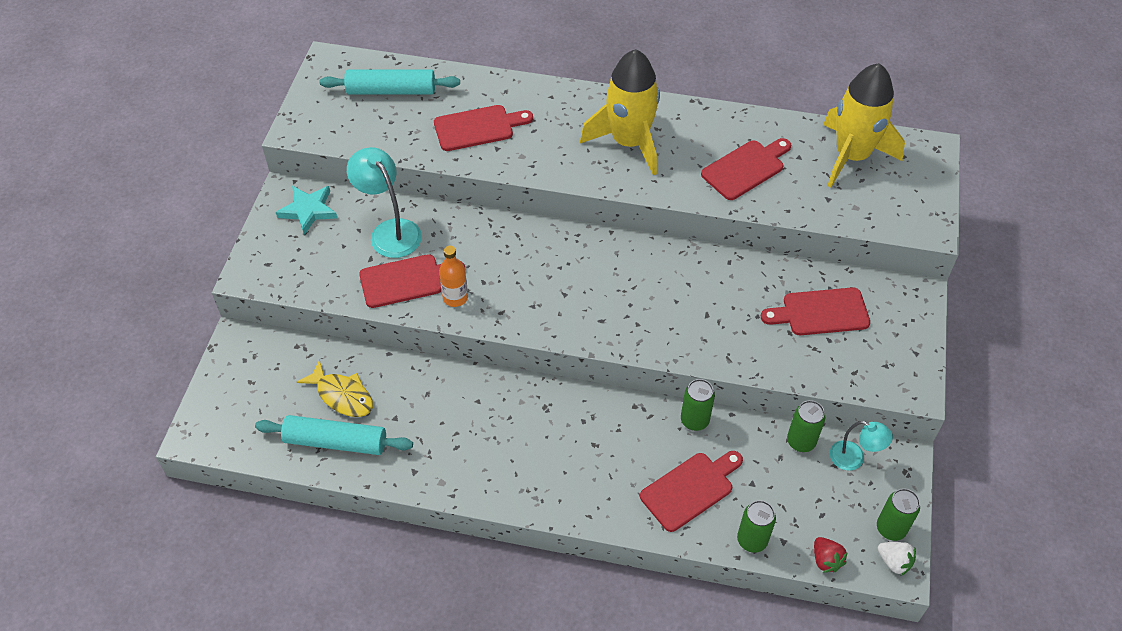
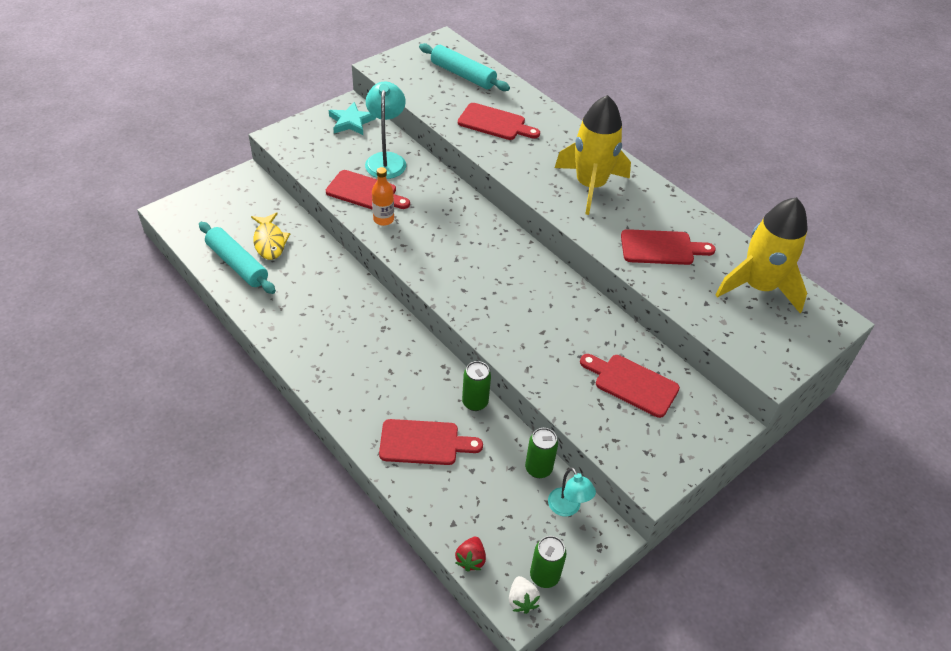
camera: 35 degrees right, 5 degrees down
green can [737,500,776,553] -> none

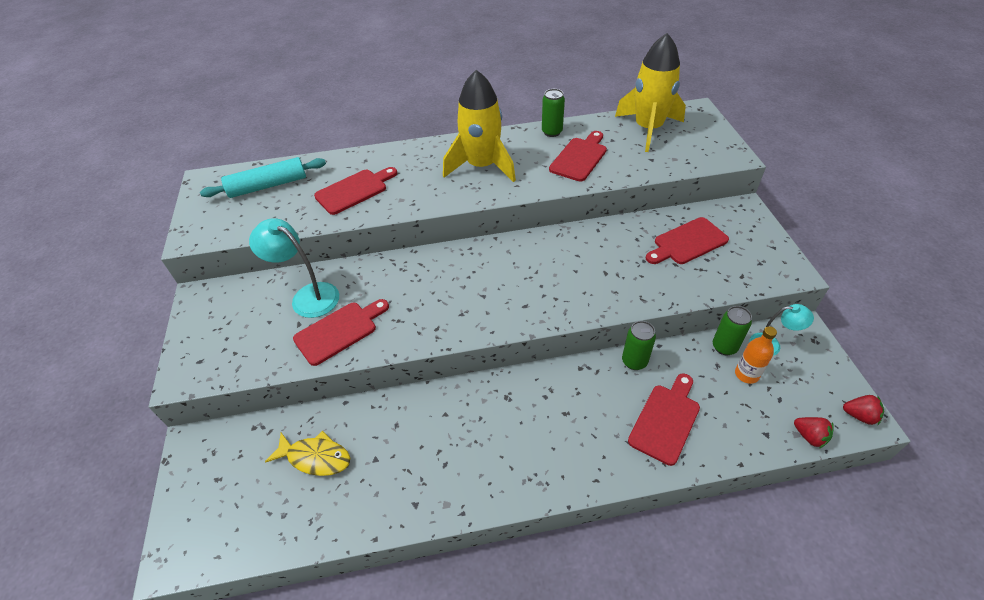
camera: 55 degrees left, 0 degrees up
turquoise rolling pin [199,222,276,294] -> none
turquoise star [329,102,376,135] -> none
orange bottle [372,167,394,226] -> orange bottle moved to [735,326,777,384]
white strawberry [509,576,540,614] -> red strawberry [843,395,884,425]
green can [530,536,566,588] -> green can moved to [542,89,565,137]

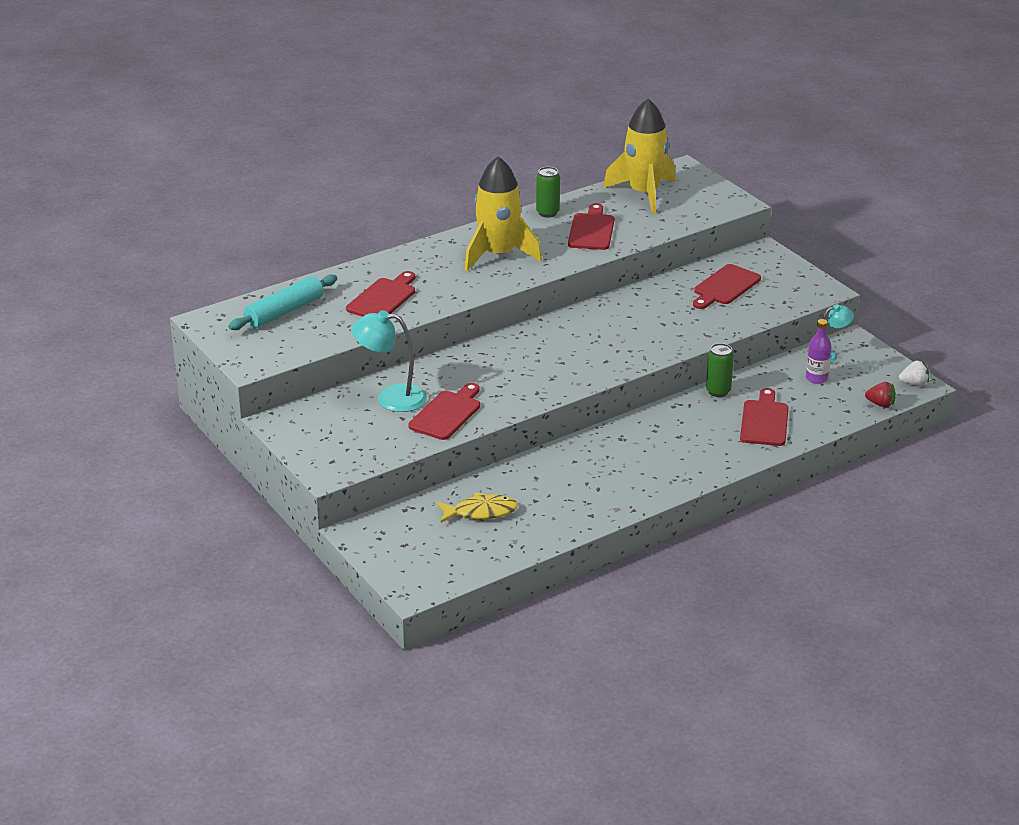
camera: 25 degrees left, 15 degrees down
green can [713,306,752,355] -> none
orange bottle [735,326,777,384] -> purple bottle [806,319,832,384]
red strawberry [843,395,884,425] -> white strawberry [899,361,929,386]

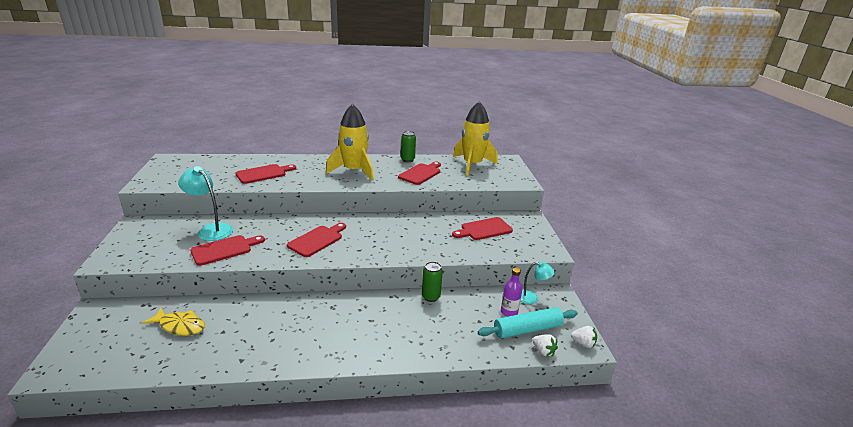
camera: 25 degrees right, 5 degrees down
turquoise rolling pin [228,274,337,330] -> turquoise rolling pin moved to [478,307,577,339]
red cutting board [740,388,789,446] -> red cutting board moved to [287,223,346,257]
red strawberry [865,382,896,408] -> white strawberry [532,334,558,356]

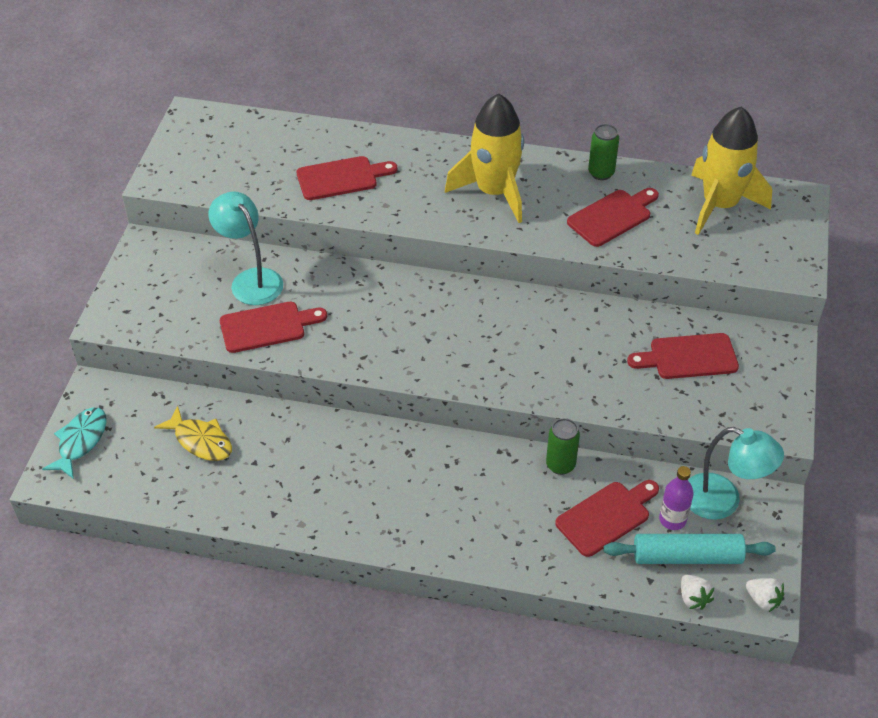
camera: 20 degrees right, 20 degrees up
red cutting board [287,223,346,257] -> red cutting board moved to [555,480,659,557]
turquoise lamp [521,262,555,304] -> turquoise lamp [688,427,784,520], size x1.63
none -> turquoise fish [42,408,107,479]

